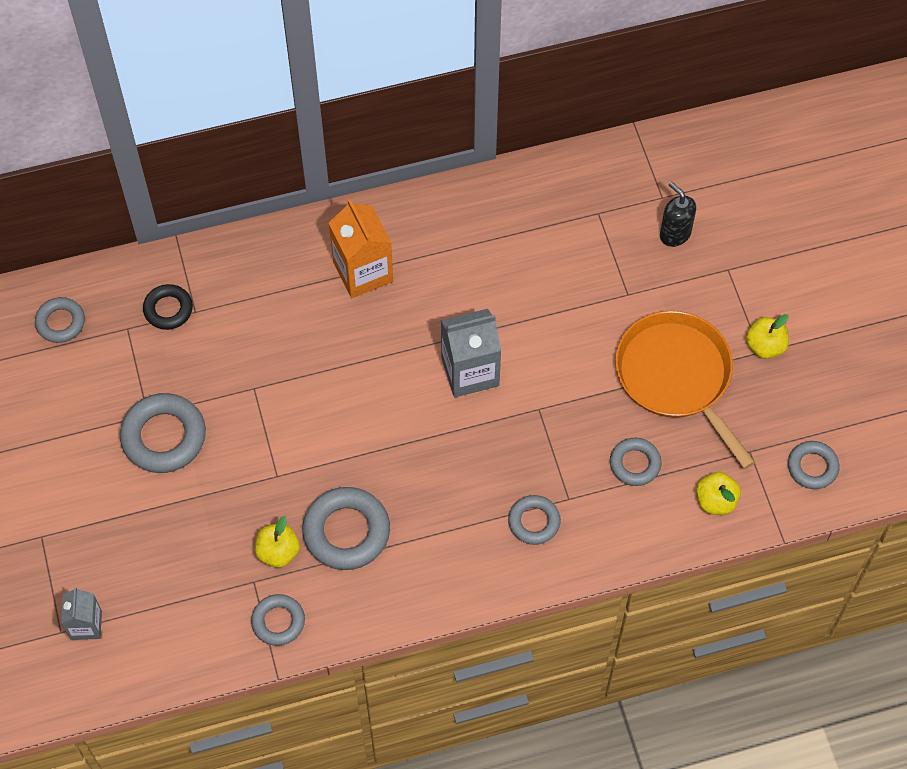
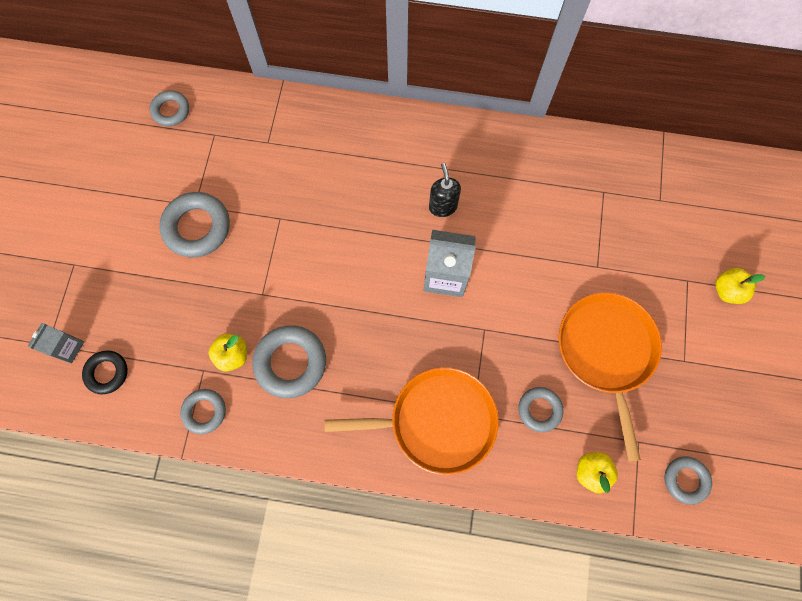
camera: 25 degrees right, 10 degrees up
black ring [143,284,193,330] -> black ring moved to [82,350,128,394]
orange carton [329,199,393,298] -> none
grey ring [508,495,561,545] -> orange pan [324,367,499,475]
black soap dispenser [660,182,696,247] -> black soap dispenser moved to [429,163,461,217]
yellow apple [746,314,789,359] -> yellow apple moved to [715,268,765,304]

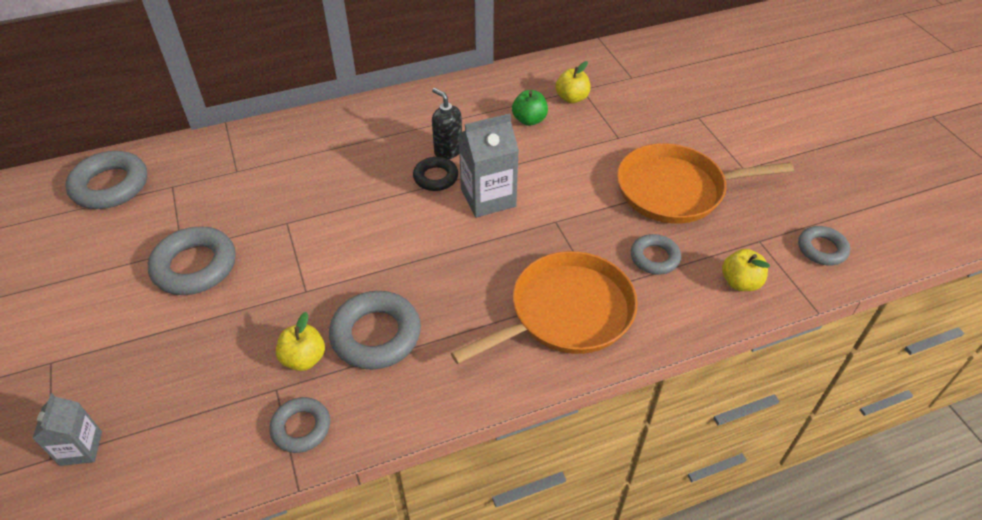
camera: 30 degrees left, 25 degrees down
black ring [82,350,128,394] -> black ring moved to [413,157,458,191]
grey ring [150,90,189,126] -> grey ring [65,151,147,209], size x1.67
orange pan [559,293,662,461] -> orange pan turned 60 degrees counterclockwise [617,143,794,224]
yellow apple [715,268,765,304] -> yellow apple moved to [556,61,591,103]
none -> green apple [512,90,548,126]

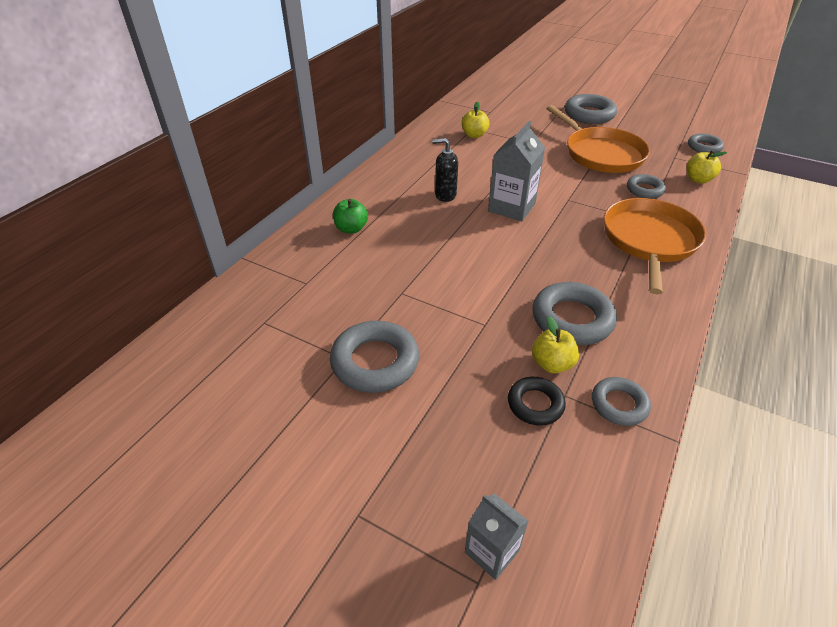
camera: 40 degrees left, 5 degrees down
grey ring [65,151,147,209] -> grey ring moved to [565,94,617,124]
black ring [413,157,458,191] -> black ring moved to [508,377,566,426]
green apple [512,90,548,126] -> green apple moved to [333,199,368,234]
orange pan [617,143,794,224] -> orange pan turned 75 degrees counterclockwise [546,105,650,173]

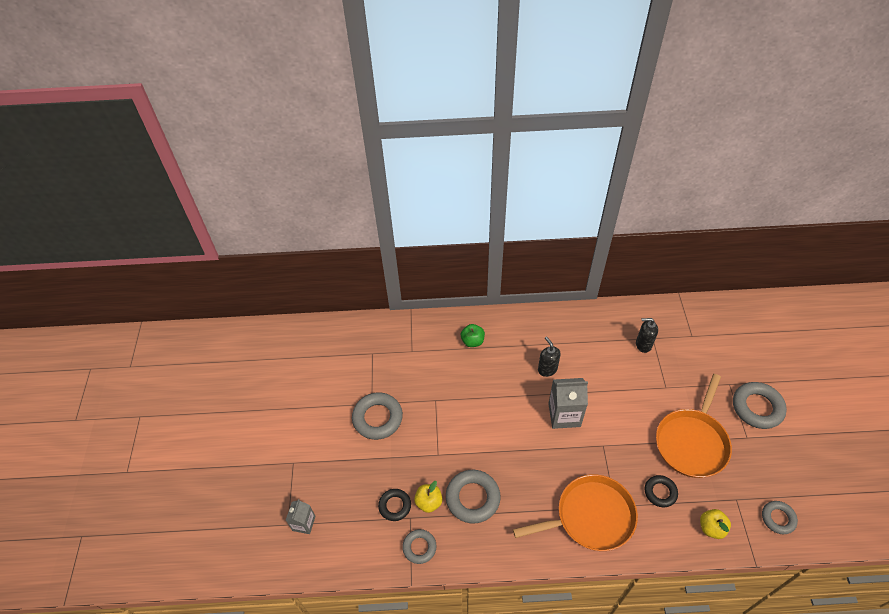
camera: 60 degrees right, 10 degrees up
yellow apple [462,102,489,138] -> black soap dispenser [636,318,658,353]
grey ring [627,174,666,199] -> black ring [645,475,678,507]

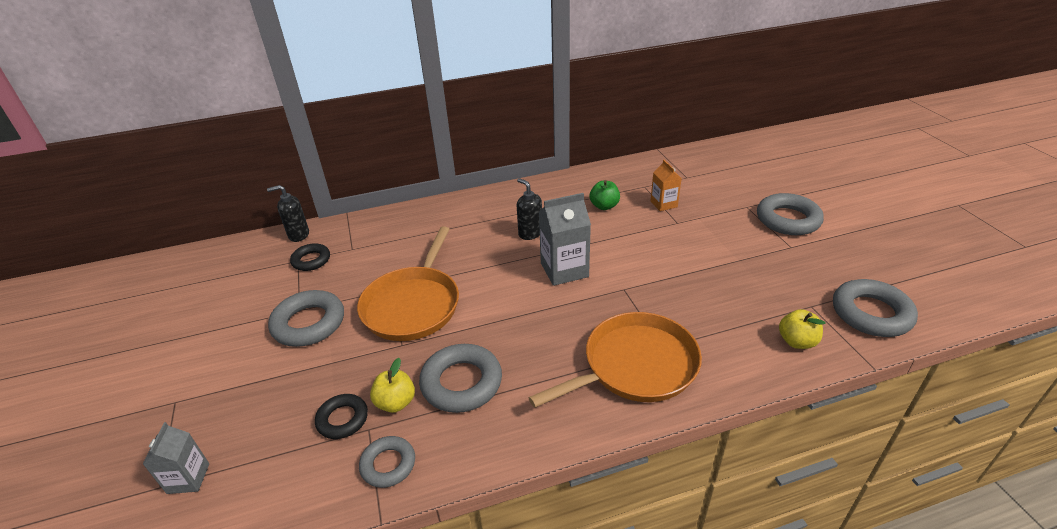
camera: 15 degrees left, 15 degrees down
green apple [461,324,485,347] -> green apple moved to [590,180,620,210]
black soap dispenser [636,318,658,353] -> black soap dispenser moved to [267,185,309,242]
black ring [645,475,678,507] -> black ring moved to [290,243,330,271]
orange pan [656,374,732,478] -> orange pan moved to [357,226,459,341]
grey ring [762,501,798,534] -> grey ring [833,279,918,337], size x1.67
none -> orange carton [650,160,682,211]

